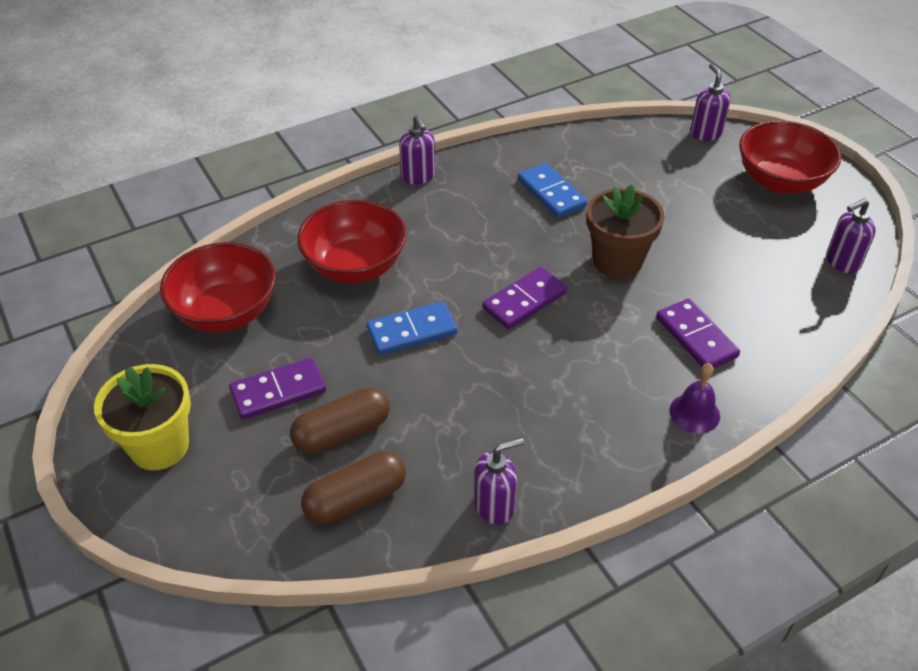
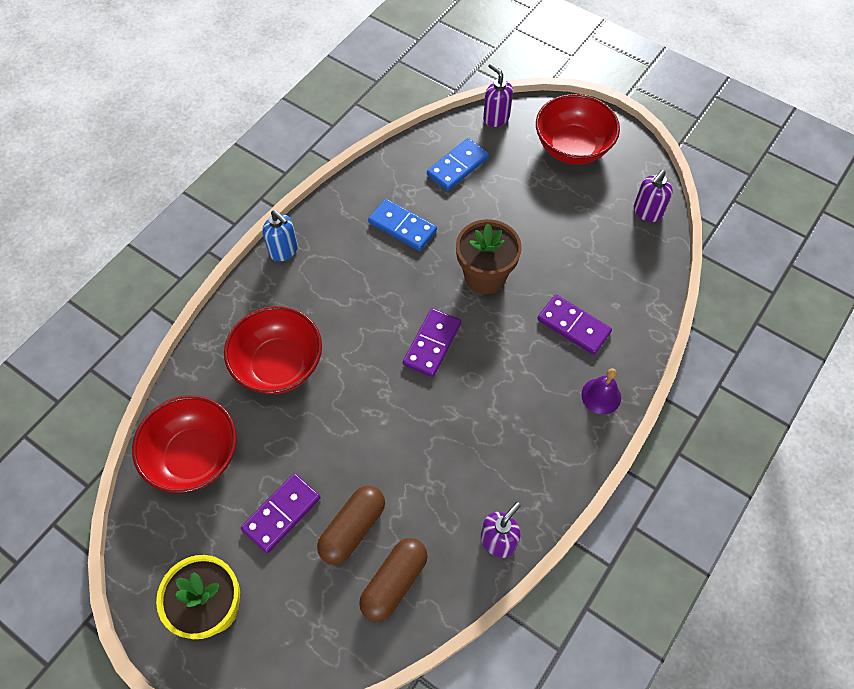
camera: 25 degrees left, 15 degrees up
blue domino [367,302,457,355] -> blue domino moved to [427,138,489,191]
purple soap dispenser [399,115,435,184] -> blue soap dispenser [262,210,298,261]

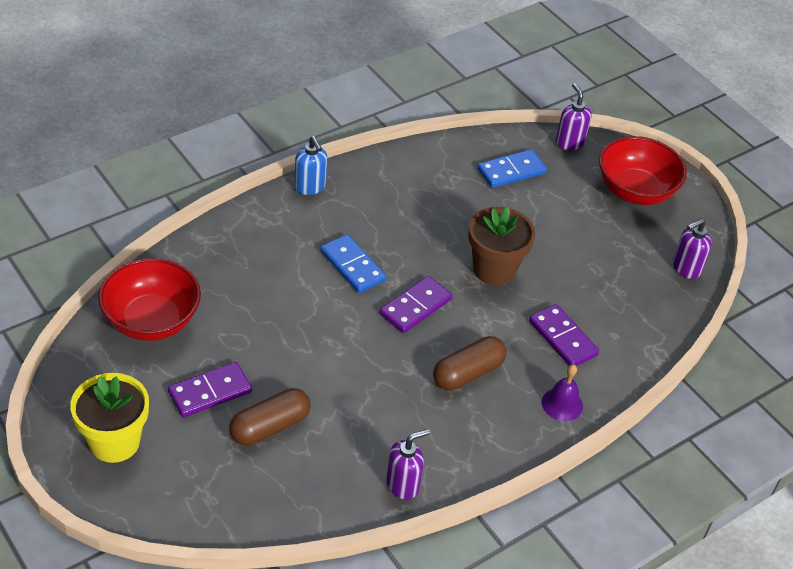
camera: 15 degrees right, 15 degrees down
red bowl [224,306,322,394] -> none
brown capsule [359,538,428,622] -> brown capsule moved to [433,336,507,390]
blue domino [368,199,437,251] -> blue domino moved to [320,234,386,293]

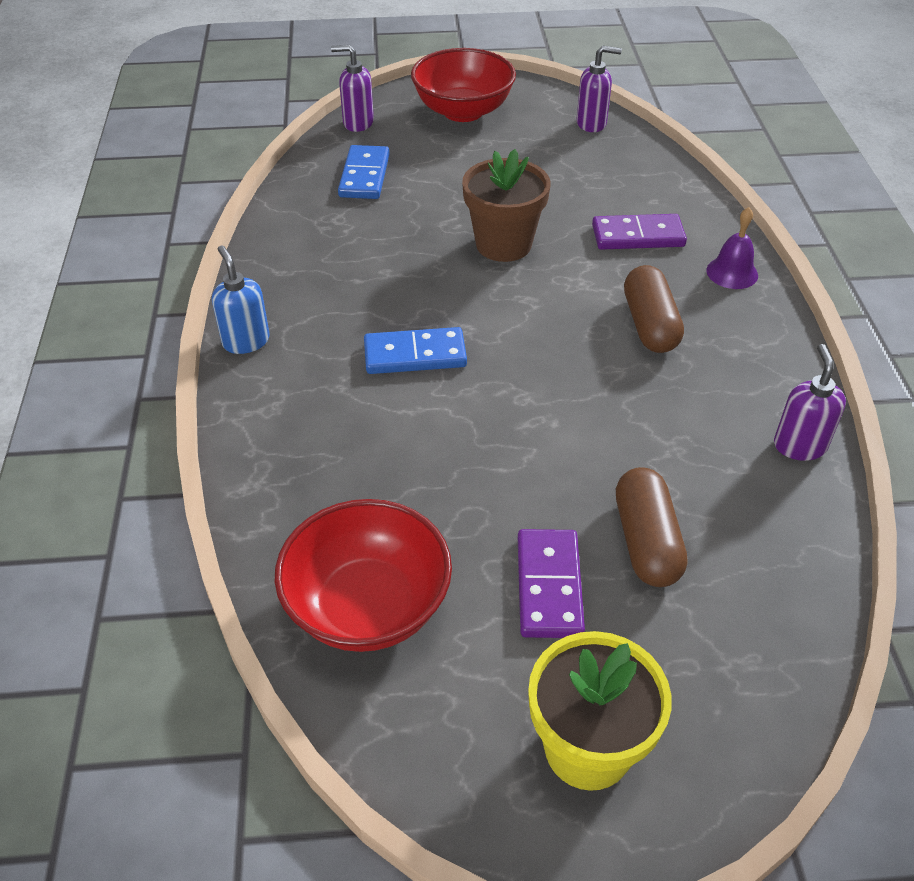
camera: 55 degrees left, 0 degrees up
blue soap dispenser [294,136,327,195] -> blue soap dispenser turned 120 degrees counterclockwise [212,245,270,354]
purple domino [380,276,452,333] -> none
purple soap dispenser [673,218,712,279] -> purple soap dispenser turned 90 degrees counterclockwise [577,46,622,132]

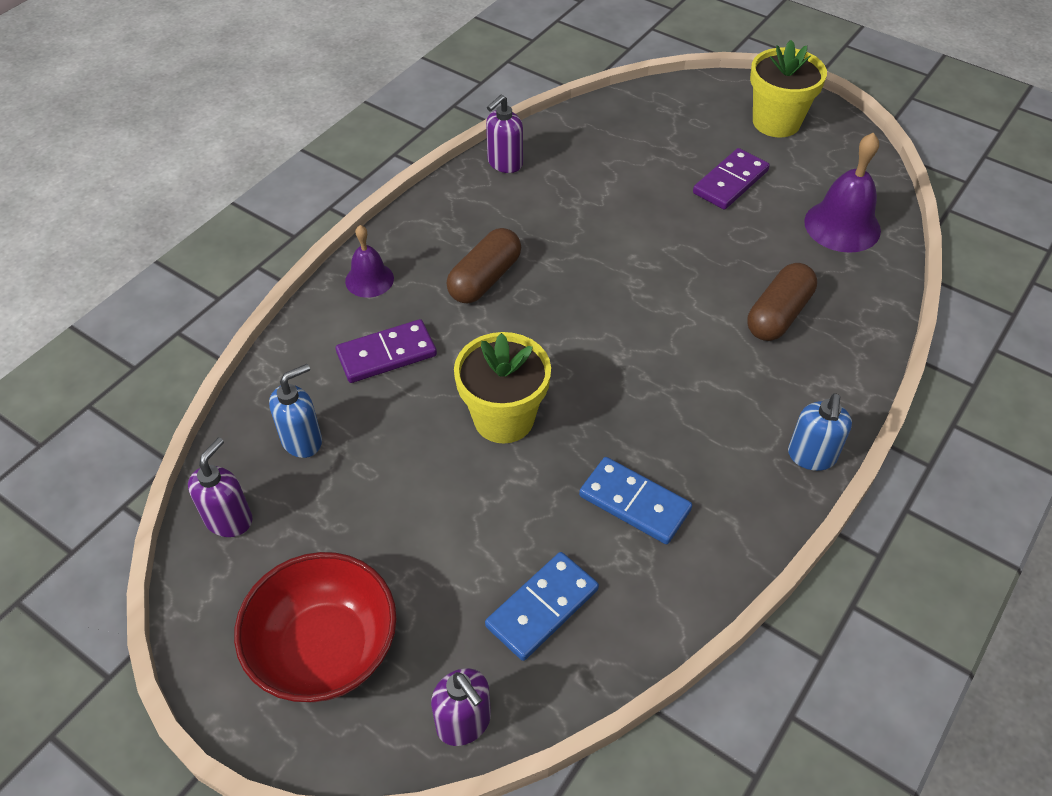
camera: 140 degrees left, 5 degrees up
red bowl [275,499,452,652] -> purple bell [804,132,881,253]
blue domino [364,327,467,374] -> blue domino moved to [579,457,692,544]
brown flower pot [462,149,551,262] -> yellow flower pot [454,332,551,443]
purple soap dispenser [577,46,622,132] -> purple soap dispenser turned 75 degrees clockwise [188,438,253,537]
purple domino [592,214,687,250] -> purple domino turned 60 degrees counterclockwise [336,319,437,383]
brown capsule [616,467,687,587] -> brown capsule moved to [747,263,817,341]
none -> blue soap dispenser [269,364,322,458]

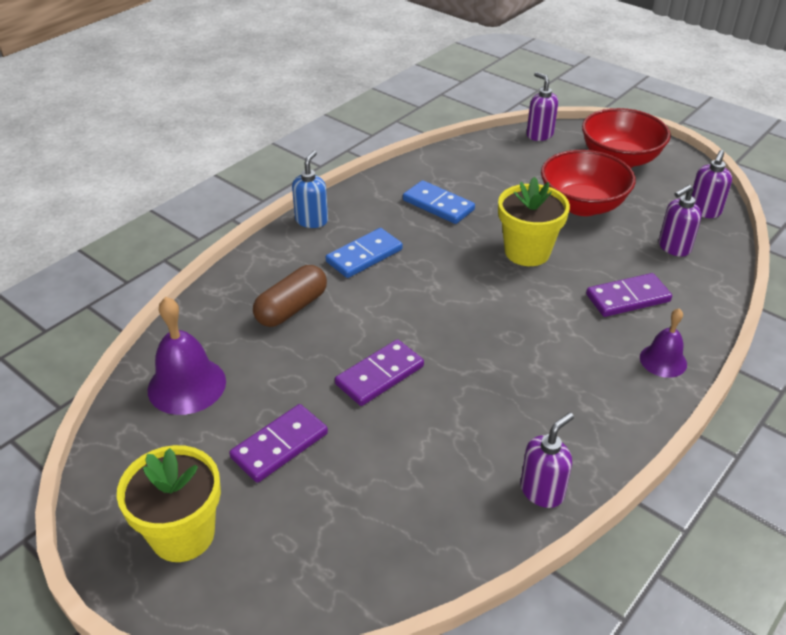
camera: 175 degrees left, 10 degrees down
blue soap dispenser [269,364,322,458] -> purple soap dispenser [659,185,701,257]
brown capsule [446,228,521,303] -> none
blue domino [485,552,599,661] -> blue domino moved to [326,228,403,278]
none -> purple domino [335,339,424,406]
none -> red bowl [541,150,636,216]

